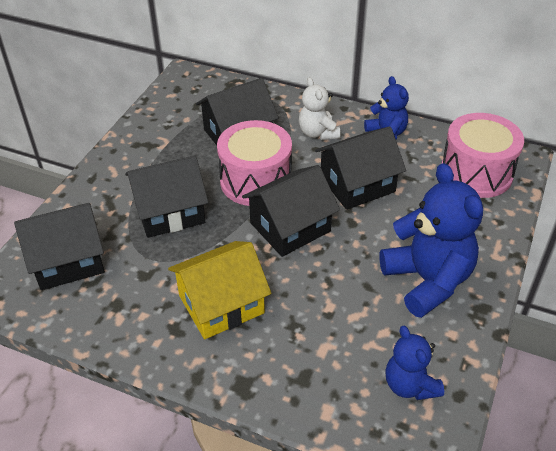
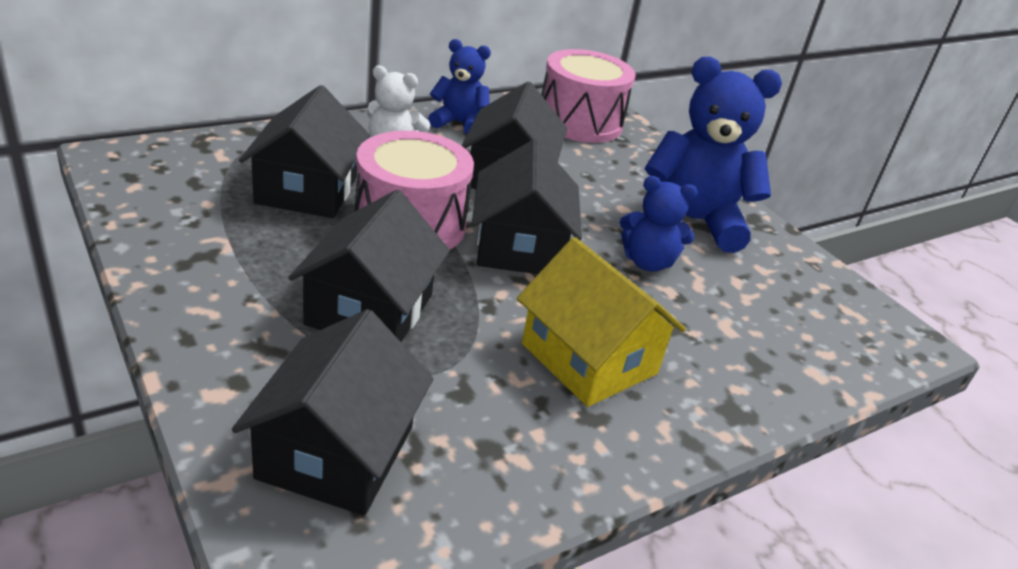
camera: 60 degrees left, 10 degrees down
yellow house [168,241,271,339] -> yellow house turned 45 degrees counterclockwise [517,237,686,407]
blue teddy bear [385,326,444,400] -> blue teddy bear moved to [620,176,698,272]

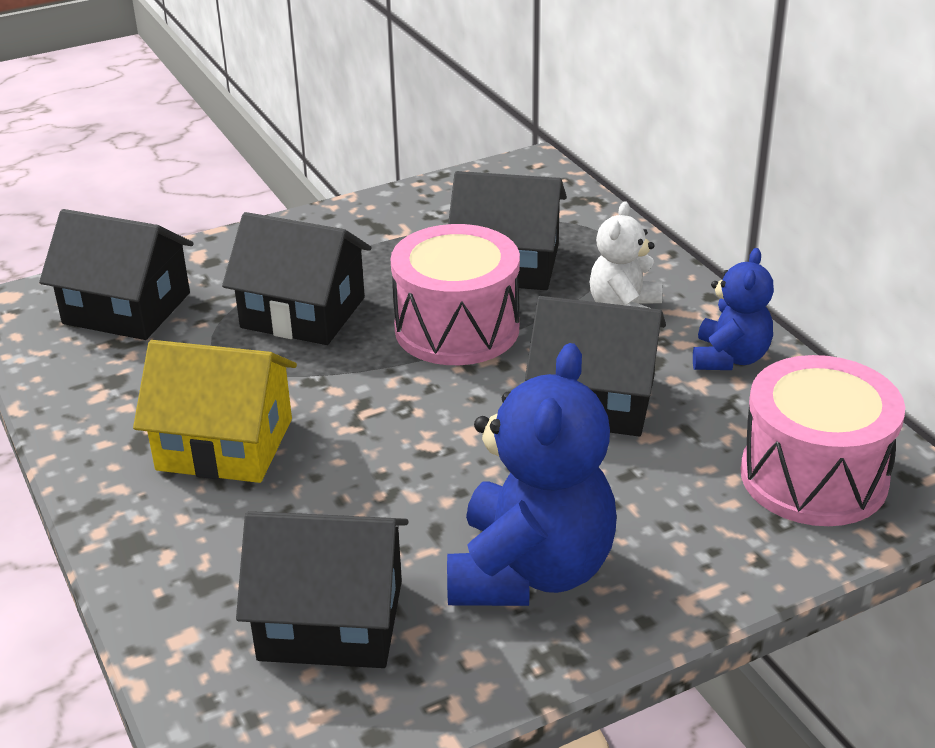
camera: 100 degrees right, 0 degrees up
black house [472,139,582,274] -> black house moved to [236,511,409,668]
yellow house [517,237,686,407] -> yellow house turned 45 degrees clockwise [133,340,297,483]
blue teddy bear [620,176,698,272] -> none

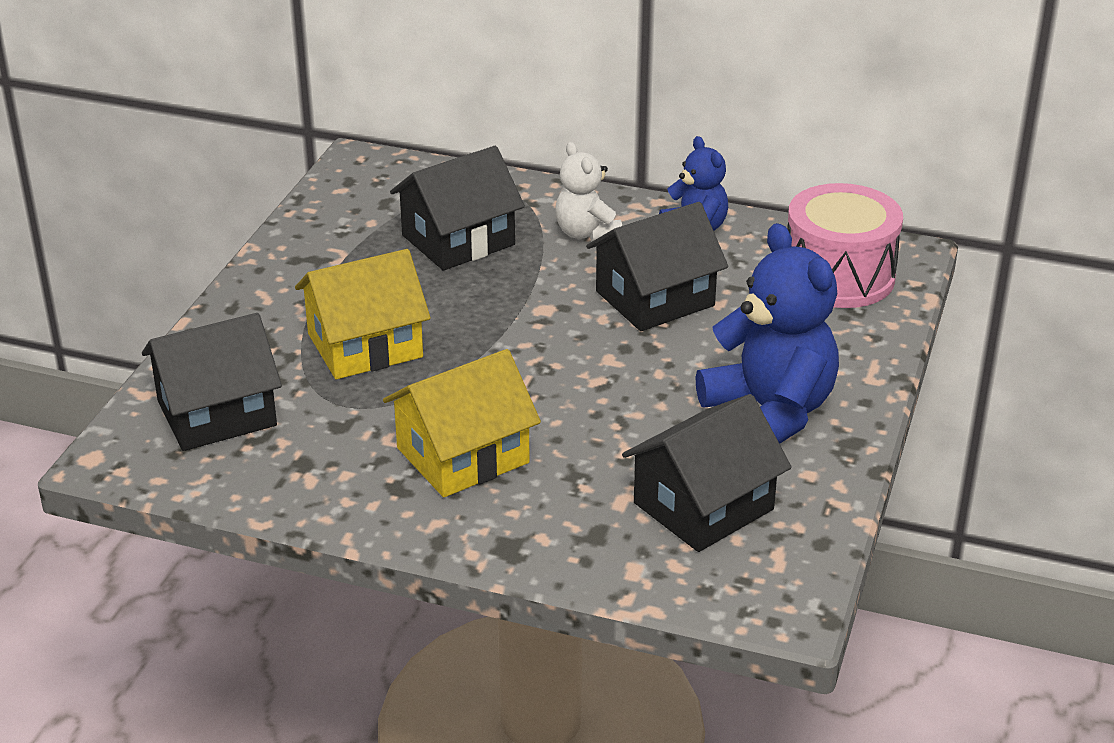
camera: 45 degrees left, 0 degrees up
black house [222,212,371,345] -> yellow house [295,249,431,379]
pink drum [391,224,520,365] -> none

